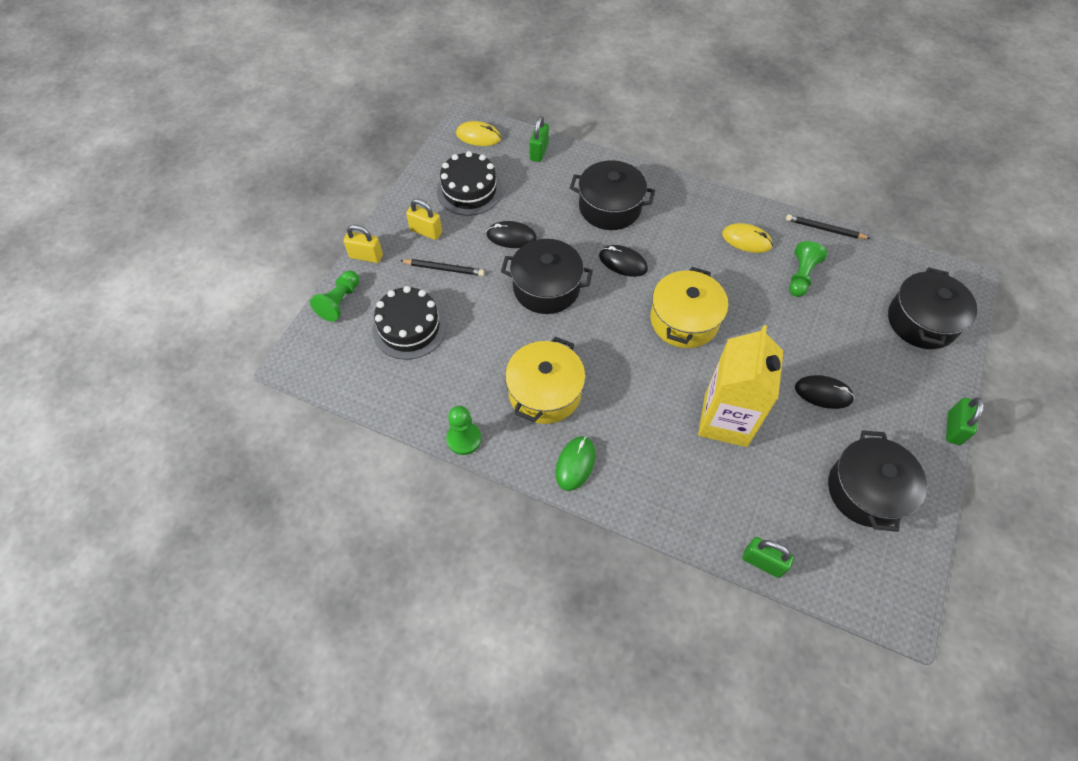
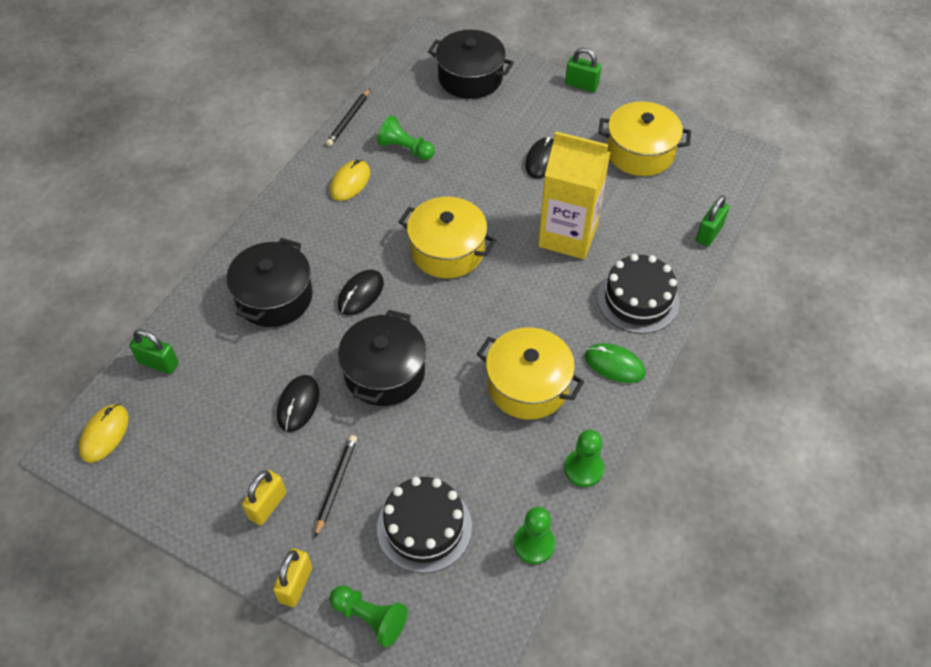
camera: 85 degrees left, 5 degrees down
black cake [437,151,502,216] -> black cake moved to [597,254,679,334]
black pot [828,430,927,532] -> yellow pot [598,102,691,176]
none -> green pawn [514,507,555,564]

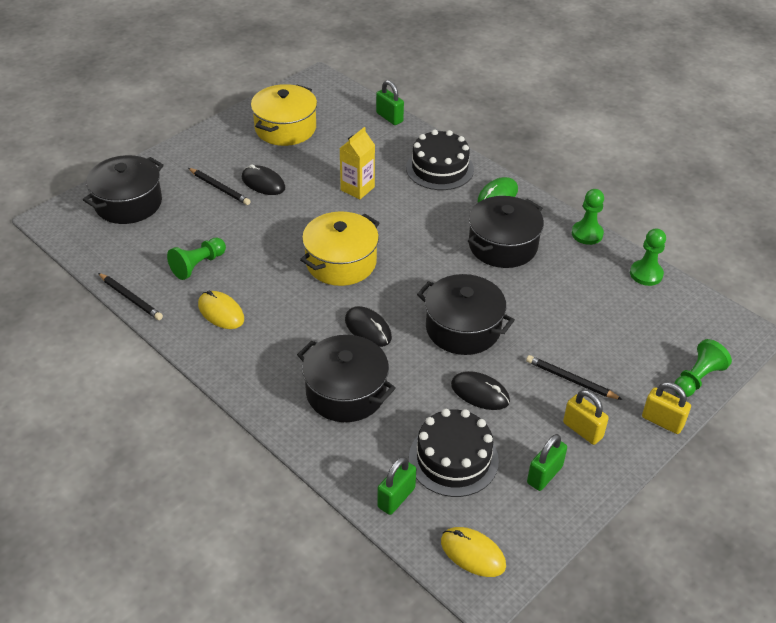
camera: 75 degrees left, 10 degrees down
black cake [377,477,472,573] -> black cake moved to [409,409,499,497]
yellow pot [477,327,584,420] -> black pot [468,196,544,268]
yellow carton [538,131,610,259] -> yellow carton [339,127,375,199], size x0.57
green padlock [565,48,601,92] -> green padlock moved to [527,434,567,491]
none -> black pencil [188,168,251,205]

